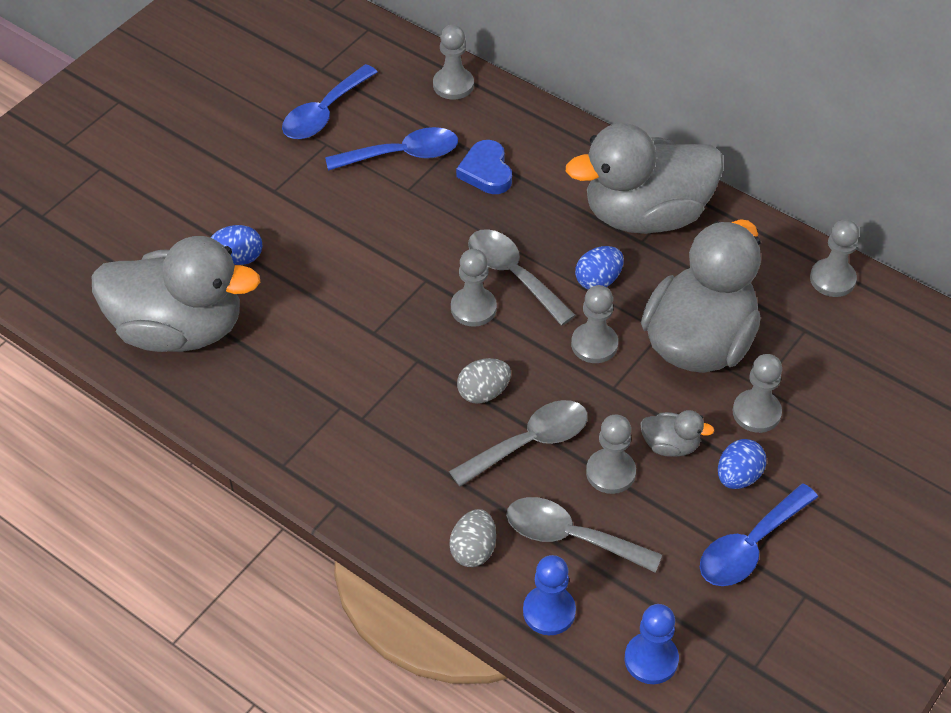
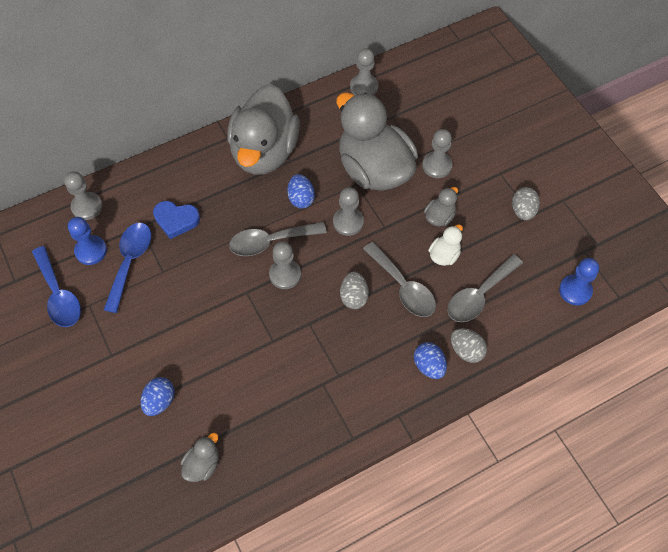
camera: 65 degrees left, 10 degrees up
grey duck [92,236,260,352] -> grey duck [181,433,219,482], size x0.40
grey spoon [449,400,588,487] -> grey spoon turned 150 degrees clockwise [363,242,436,317]
blue pawn [523,555,576,635] -> blue pawn moved to [68,217,107,265]
grey pawn [586,414,636,494] -> white duck [428,224,463,266]
blue spoon [700,483,818,586] -> grey egg [512,187,540,220]
blue egg [718,439,766,489] -> blue egg moved to [414,342,447,379]

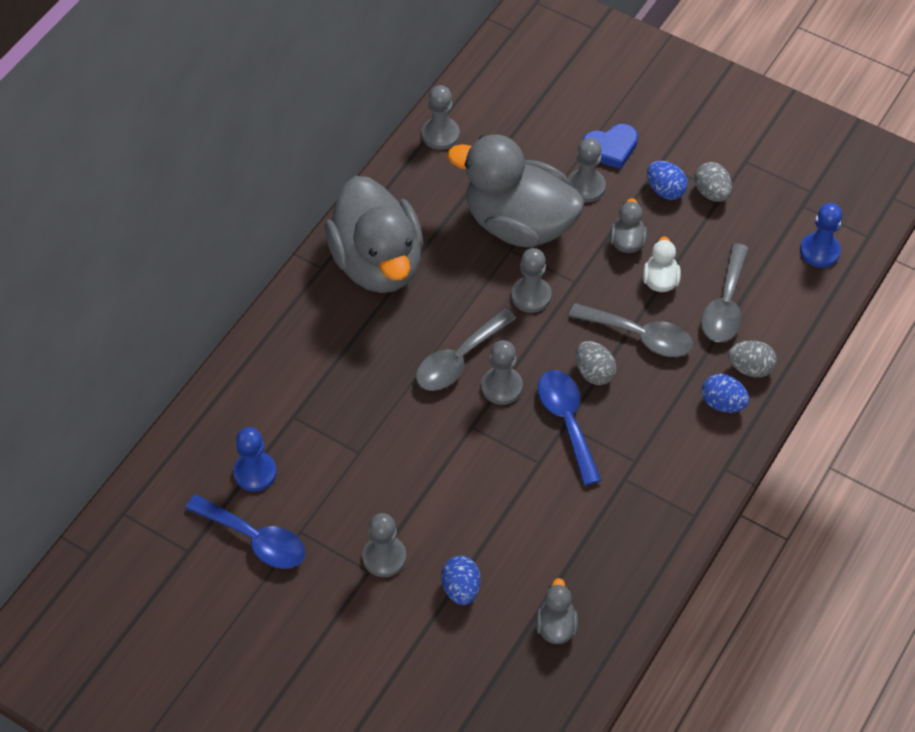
camera: 30 degrees left, 5 degrees down
grey pawn [64,171,103,220] -> grey pawn moved to [362,513,406,577]
blue spoon [104,223,151,313] -> blue spoon moved to [538,370,602,485]
blue heart [153,201,200,239] -> blue heart moved to [583,124,638,169]
blue egg [287,174,315,208] -> blue egg moved to [647,161,688,200]

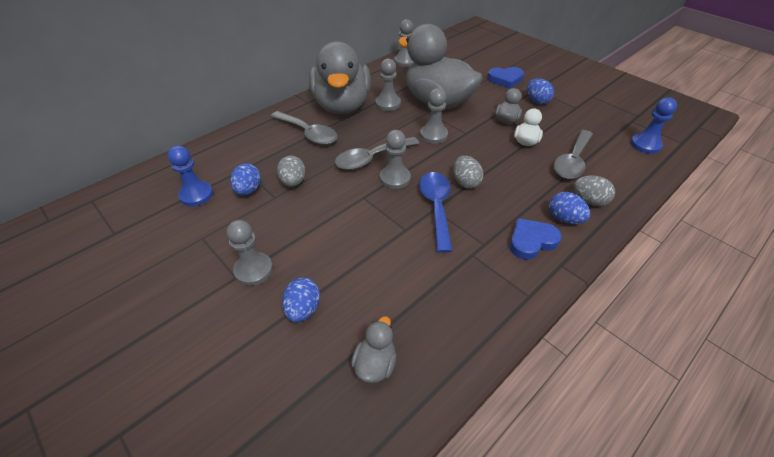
camera: 15 degrees right, 10 degrees down
blue spoon [185,494,305,569] -> none
grey pawn [568,138,606,202] -> grey pawn moved to [375,58,401,111]
grey spoon [569,303,693,357] -> grey spoon moved to [270,111,338,145]
grey egg [694,162,732,202] -> grey egg moved to [277,156,305,187]
none -> blue egg [230,163,261,196]
none -> blue heart [510,218,562,260]

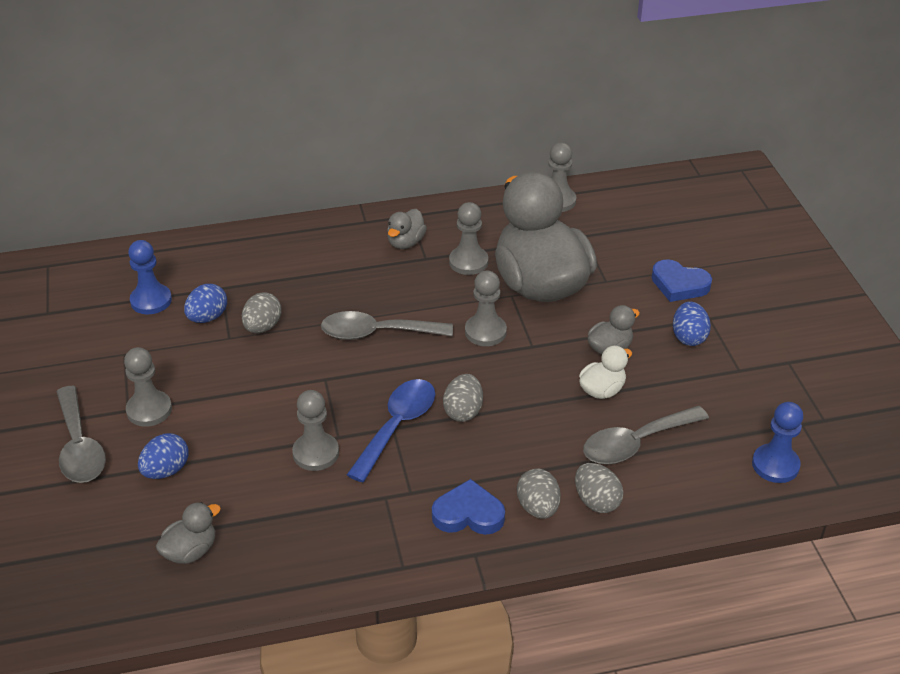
camera: 30 degrees right, 5 degrees down
grey spoon [270,111,338,145] -> grey spoon moved to [56,386,106,483]
grey duck [309,41,371,114] -> grey duck [387,209,427,249], size x0.40
grey pawn [380,130,411,189] -> grey pawn moved to [292,390,339,471]
blue egg [549,192,590,224] -> grey egg [517,468,561,519]

